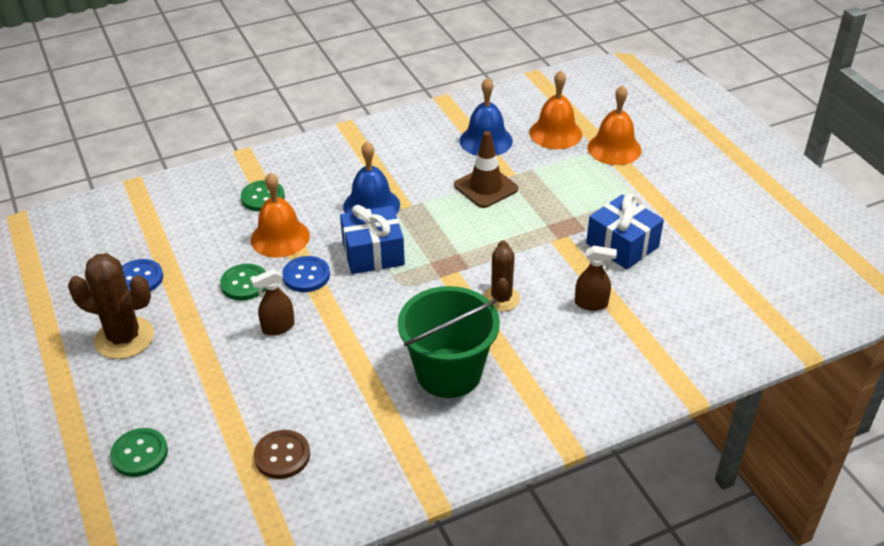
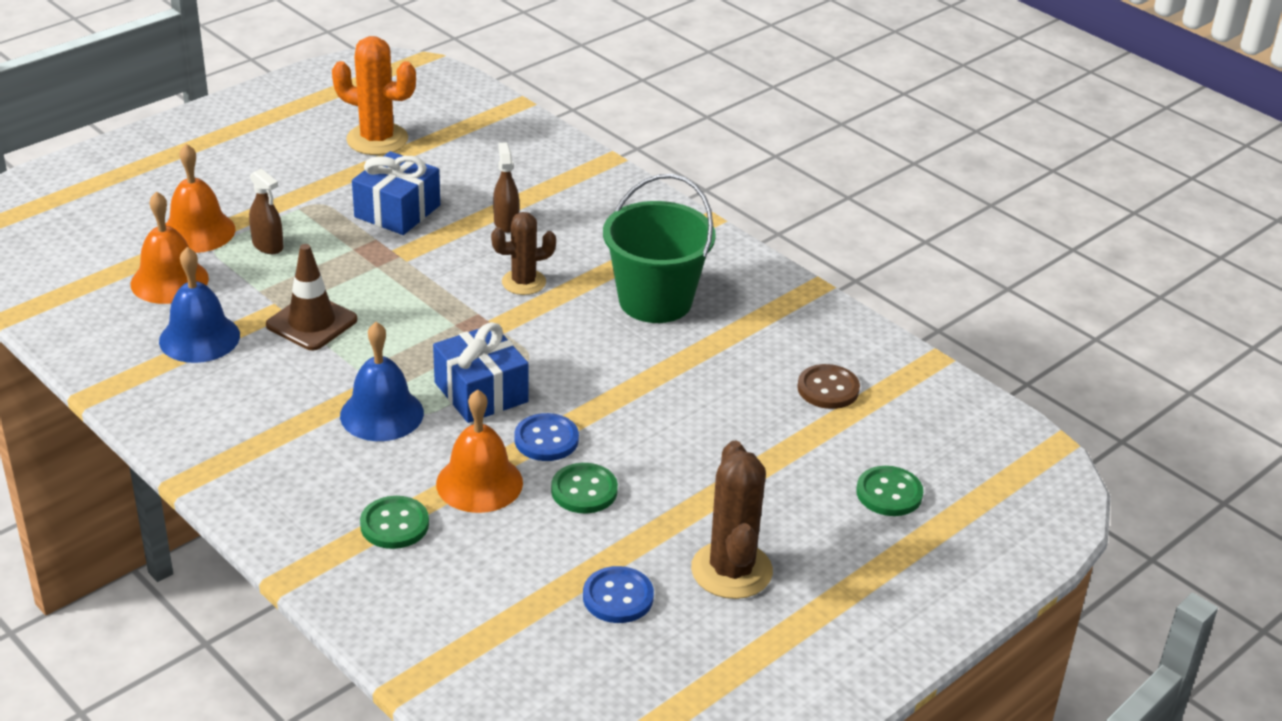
camera: 110 degrees left, 5 degrees down
brown spray bottle [251,269,295,336] -> brown spray bottle moved to [249,169,284,254]
none -> orange cactus [332,36,416,155]

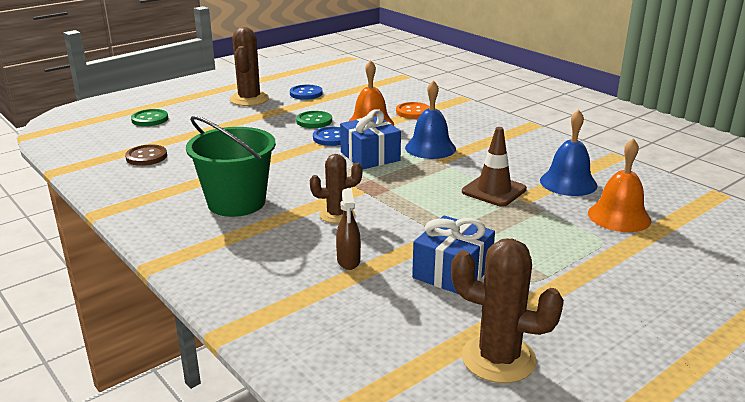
camera: 175 degrees left, 10 degrees down
orange bell [165,144,236,253] -> none
brown spray bottle [249,169,284,254] -> none
orange cactus [332,36,416,155] -> brown cactus [451,239,564,383]
green button [360,496,429,549] -> orange button [396,102,430,119]

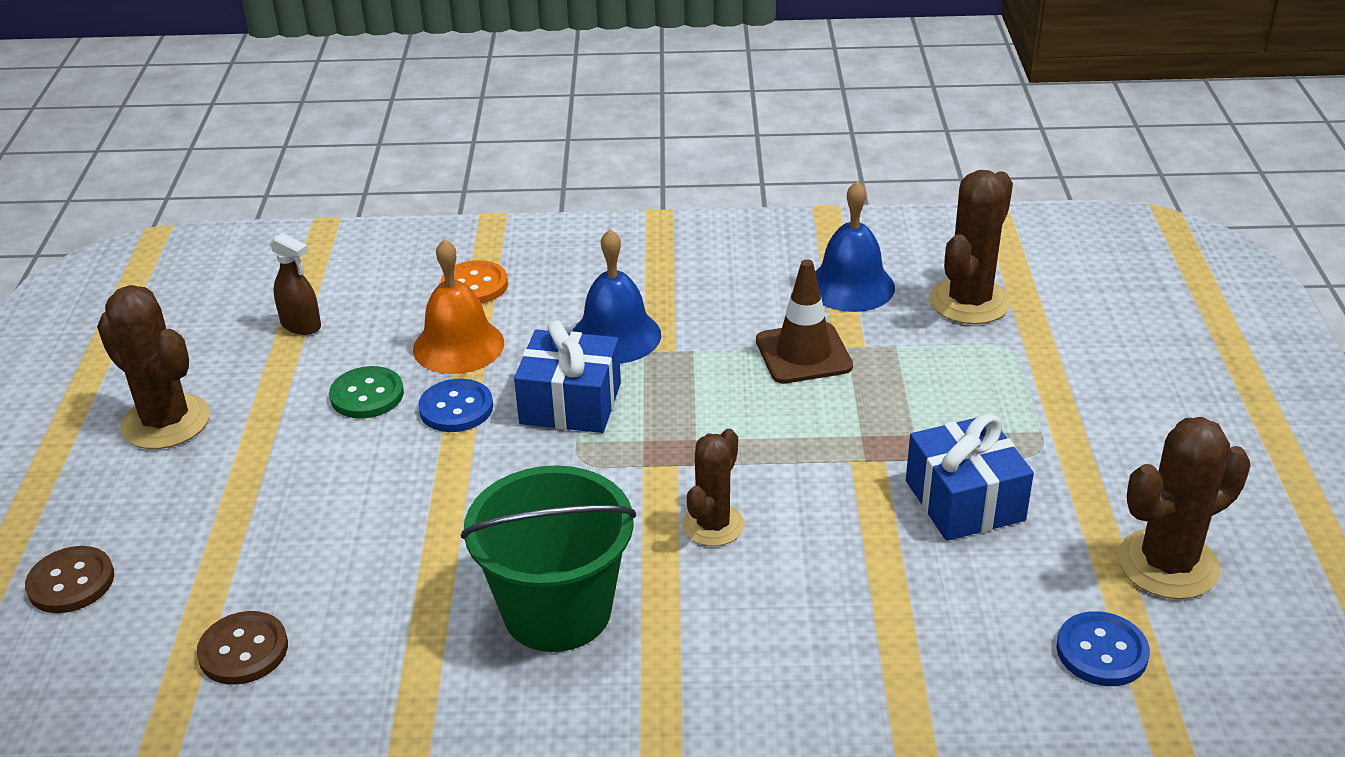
camera: 50 degrees left, 10 degrees up
green button [131,109,168,126] -> brown button [25,546,114,613]
blue button [290,85,323,100] -> blue button moved to [1056,611,1150,686]
brown spray bottle [336,189,361,270] -> brown spray bottle moved to [270,233,321,335]
orange bell [588,138,651,232] -> brown cactus [929,170,1013,324]

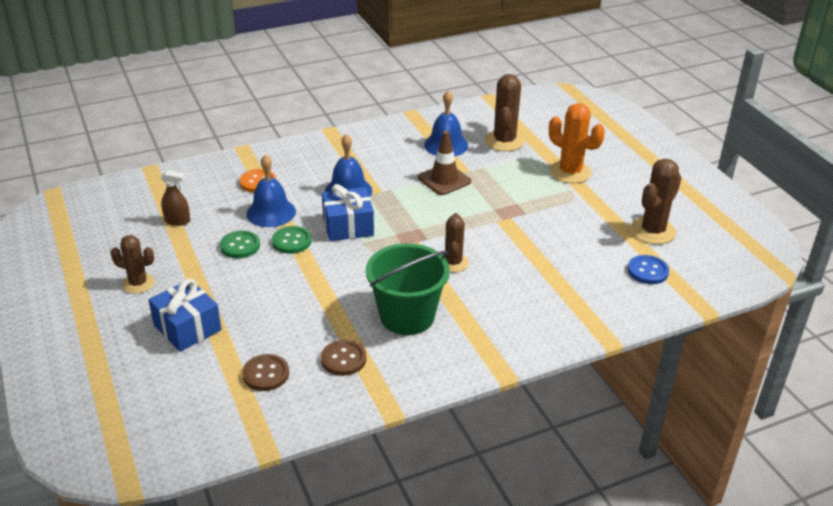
camera: 25 degrees left, 0 degrees up
brown button [25,546,114,613] -> brown button moved to [321,340,366,376]
brown cactus [97,285,210,449] -> brown cactus [110,235,155,294], size x0.65
orange bell [413,239,504,374] -> blue bell [246,154,296,227]
blue button [418,379,493,432] -> green button [272,226,312,254]
blue gift [906,414,1034,541] -> blue gift moved to [148,279,222,352]
none -> orange cactus [549,103,605,183]

